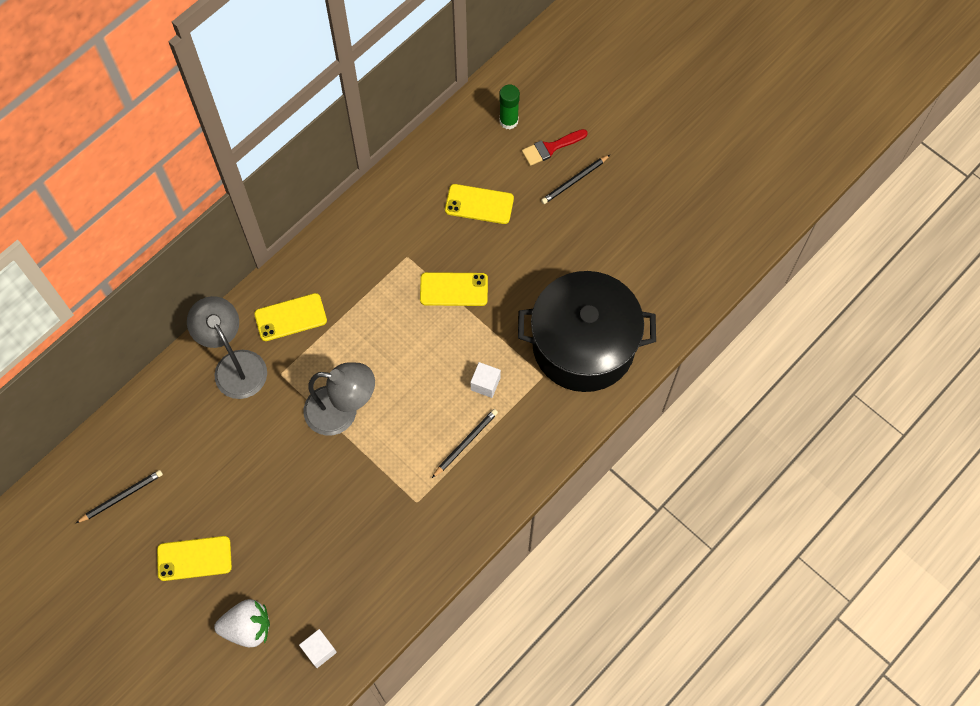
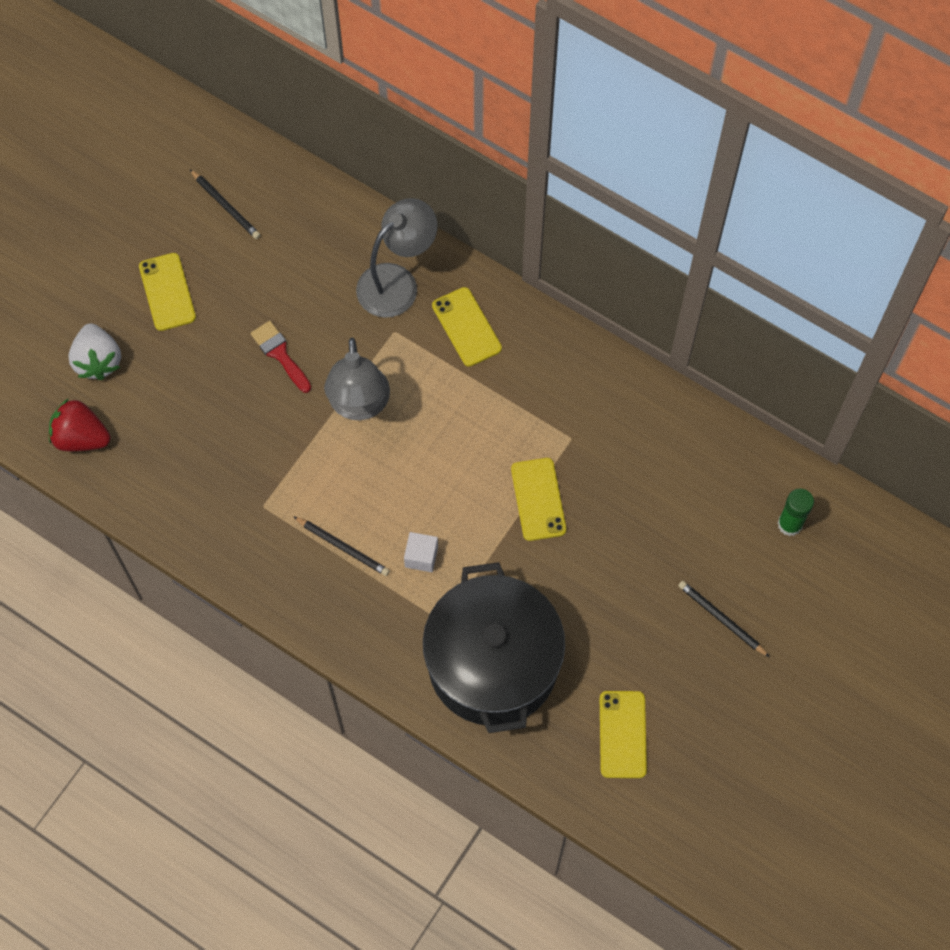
camera: 80 degrees right, 0 degrees up
white cube [299,629,337,668] -> red strawberry [49,398,111,451]
yellow phone [445,184,514,224] -> yellow phone moved to [600,691,647,778]
red brush [522,129,588,166] -> red brush moved to [251,321,311,393]

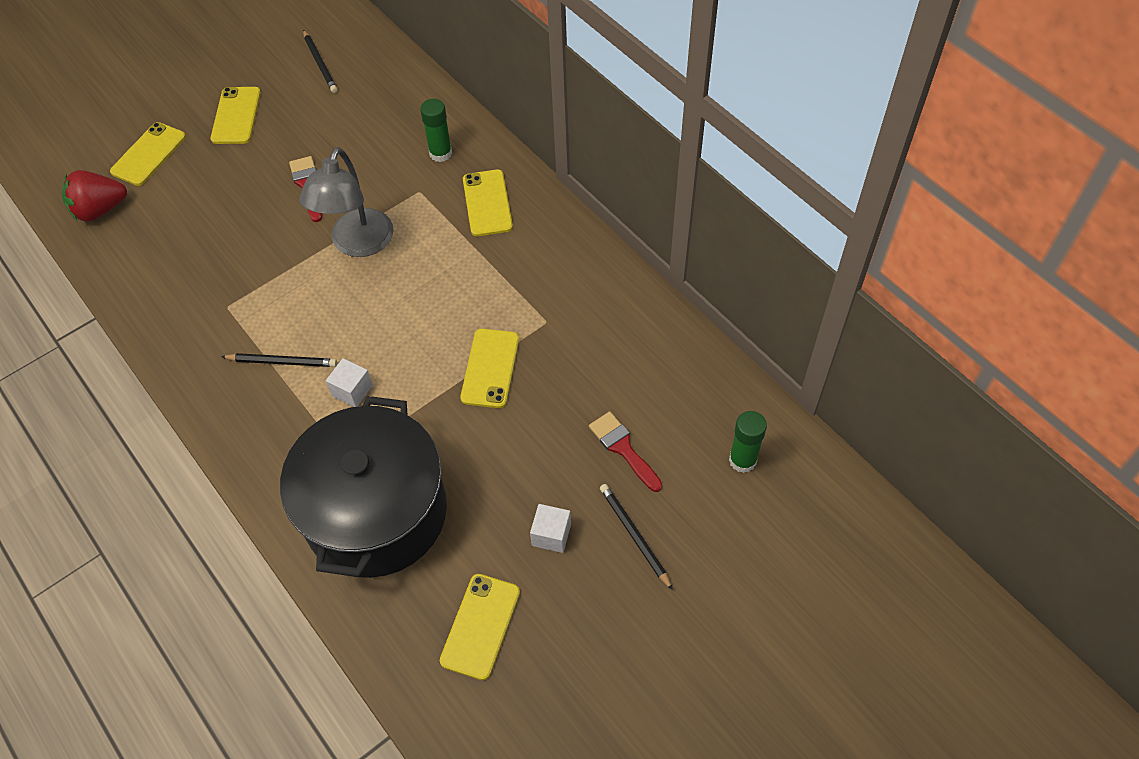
camera: 20 degrees right, 10 degrees down
red strawberry [49,398,111,451] -> red strawberry turned 60 degrees counterclockwise [62,170,127,222]
white strawberry [68,323,121,380] -> yellow phone [110,122,186,186]
black pencil [293,516,390,576] -> black pencil turned 45 degrees counterclockwise [221,353,337,367]
grey lamp [356,198,438,318] -> green glue stick [420,99,452,162]
none -> white cube [530,504,571,553]
none -> red brush [589,412,662,492]

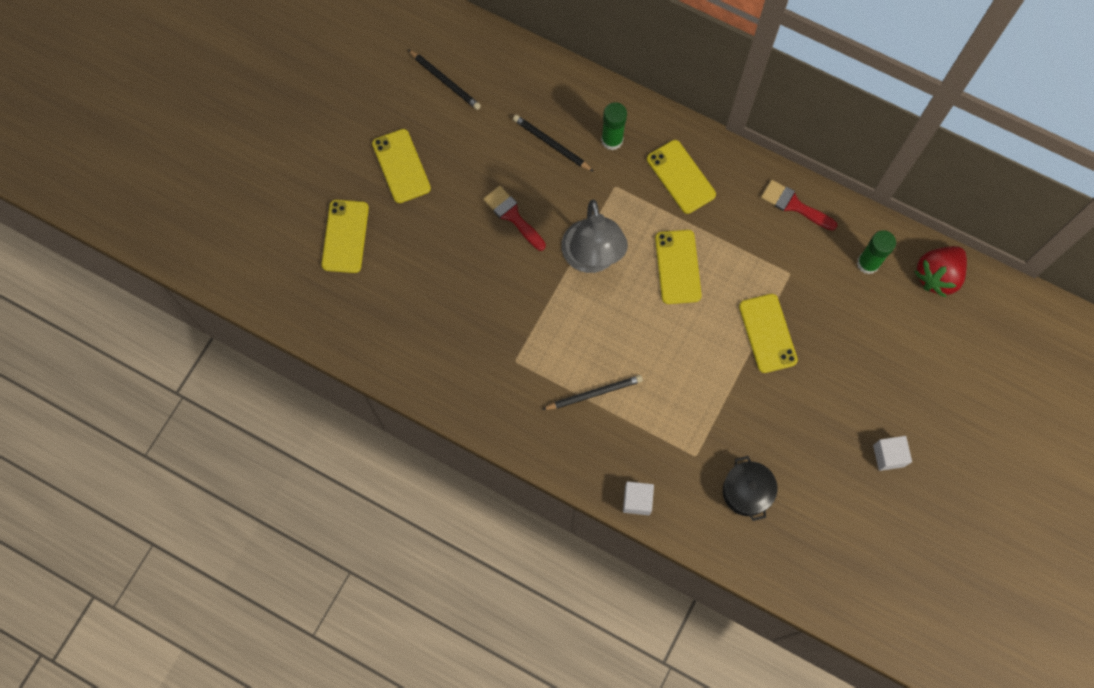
camera: 25 degrees left, 15 degrees up
red strawberry [62,170,127,222] -> red strawberry moved to [914,246,967,297]
black pot [280,396,447,578] -> black pot [723,456,777,521], size x0.41
white cube [326,358,373,407] -> white cube moved to [623,481,654,515]
yellow phone [440,574,520,680] -> yellow phone moved to [655,230,702,304]
red brush [589,412,662,492] -> red brush moved to [761,180,838,231]
black pencil [600,484,673,590] -> black pencil moved to [513,115,594,172]
green glue stick [729,411,767,473] -> green glue stick moved to [857,230,896,274]

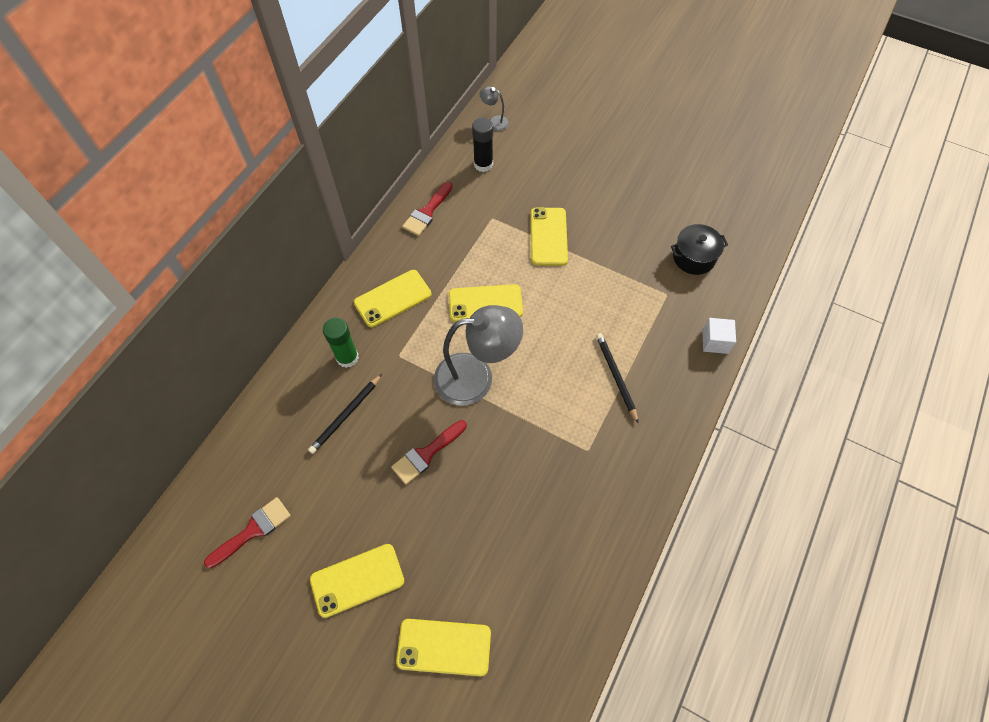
camera: 90 degrees left, 10 degrees down
black pencil [408,49,481,110] -> red brush [204,497,291,568]
yellow phone [739,294,798,373] -> yellow phone turned 75 degrees counterclockwise [531,208,568,266]
green glue stick [857,230,896,274] -> black glue stick [472,118,493,172]
white cube [873,436,912,471] -> none
red strawberry [914,246,967,297] -> grey lamp [480,86,509,131]

